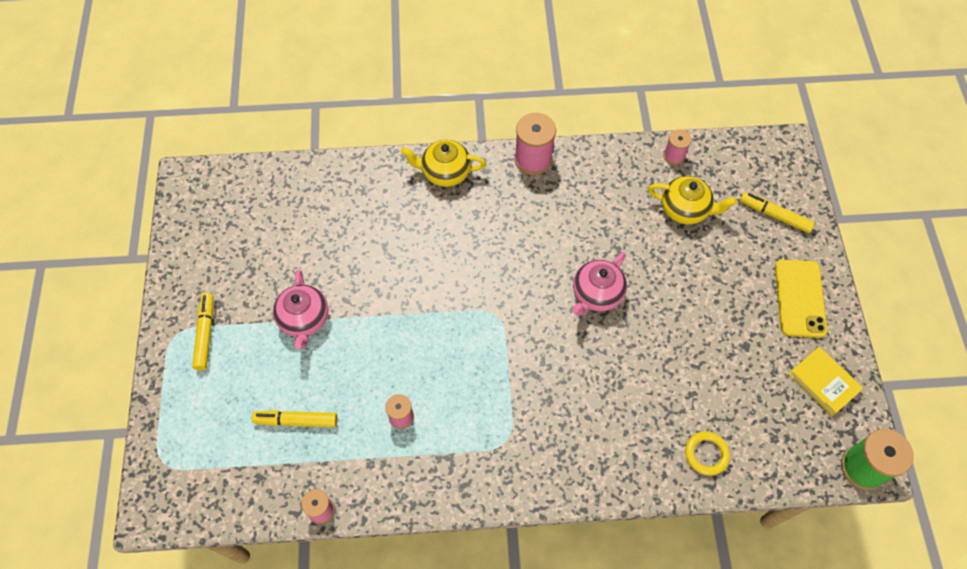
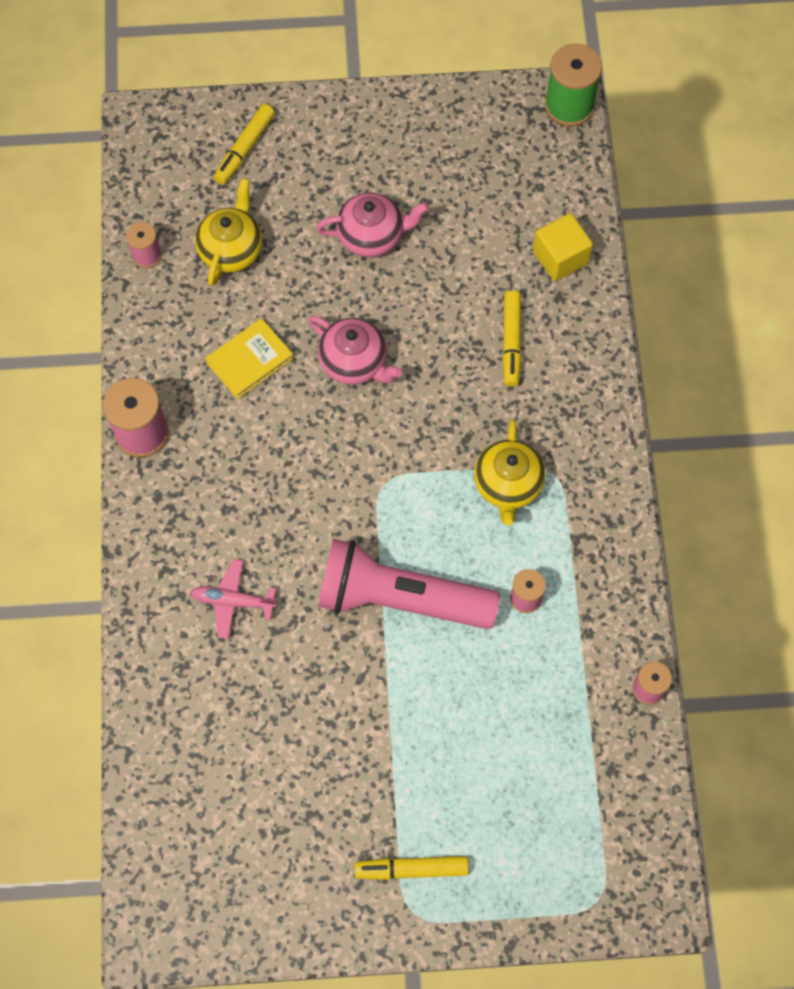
camera: 90 degrees left, 5 degrees up
yellow marker [252,410,337,427] -> yellow marker moved to [502,290,522,387]
pink teapot [273,269,329,349] -> pink teapot moved to [316,193,429,257]
yellow teapot [401,140,486,187] -> yellow teapot moved to [474,419,546,526]
yellow ring [685,431,730,476] -> yellow cube [533,213,593,281]
yellow phone [775,260,828,338] -> none
yellow book [789,347,863,416] -> yellow book moved to [205,318,294,399]
none -> pink plane [190,559,277,639]
none -> pink flashlight [318,539,500,629]

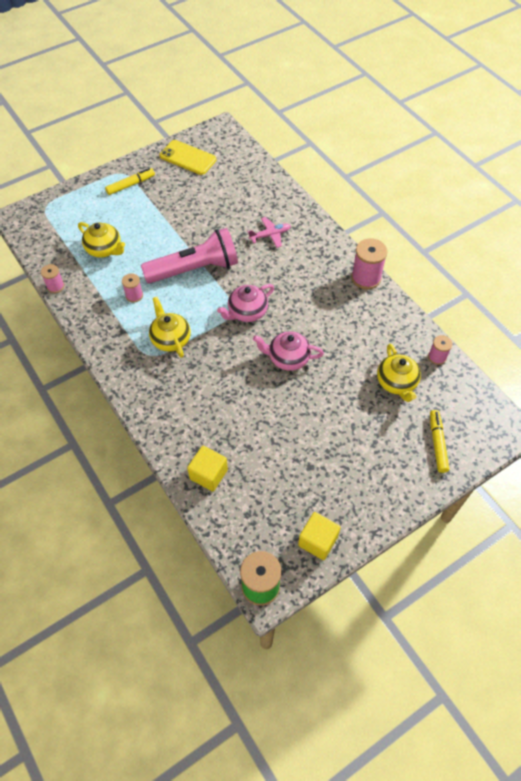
camera: 150 degrees right, 10 degrees down
yellow book [205,318,294,399] -> none
pink teapot [316,193,429,257] -> pink teapot moved to [217,284,274,322]
yellow marker [502,290,522,387] -> none
none -> yellow teapot [78,222,125,258]
none -> yellow phone [159,140,216,175]
none -> yellow cube [298,512,341,560]

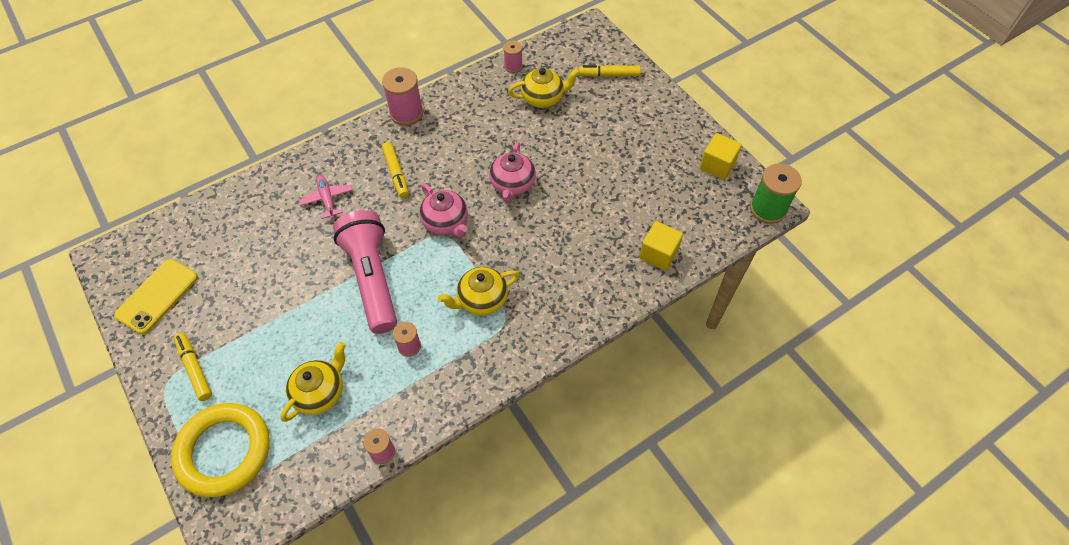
camera: 90 degrees left, 0 degrees up
none -> yellow ring [171,403,270,497]
none -> yellow marker [382,142,409,198]

